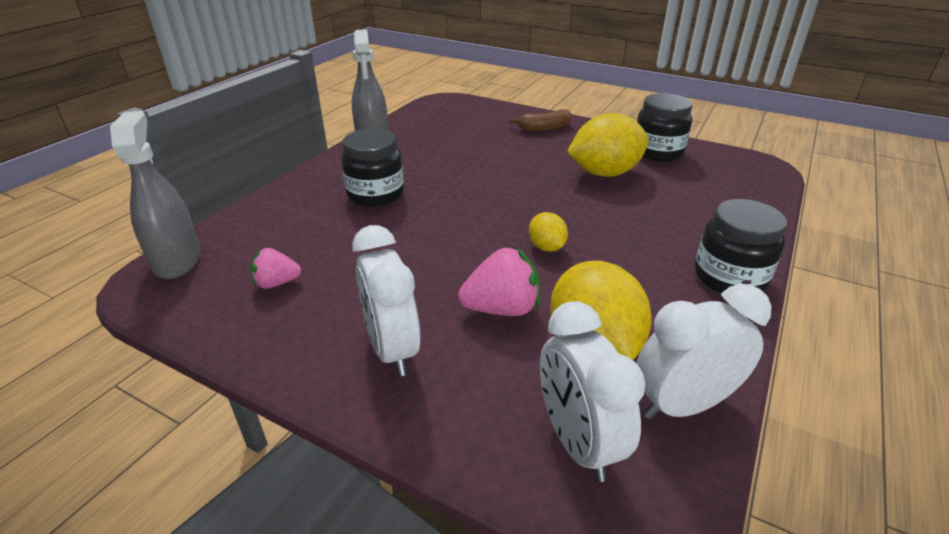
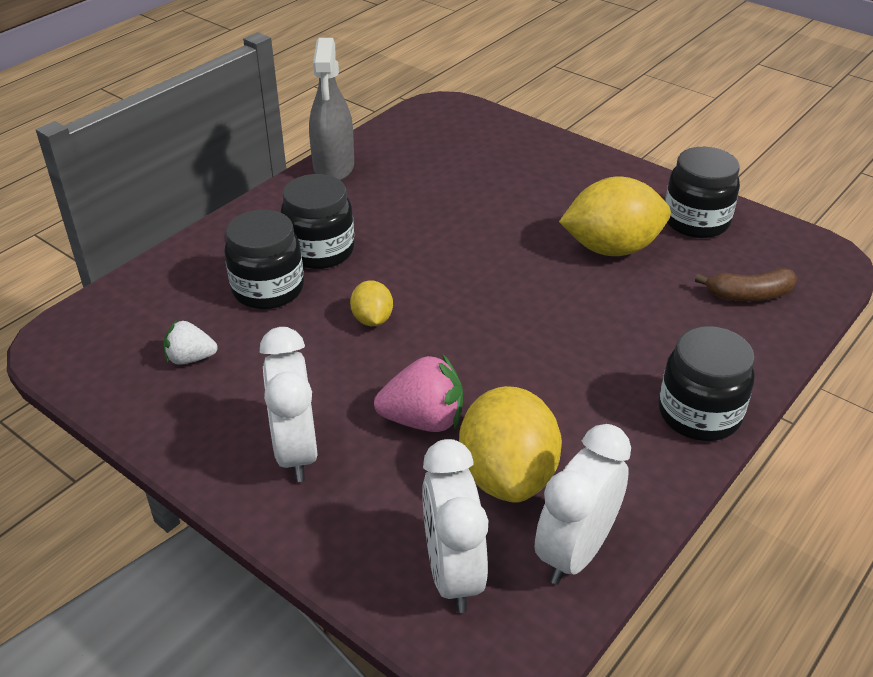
camera: 10 degrees right, 5 degrees up
grey spray bottle [110,111,200,279] -> none
pink strawberry [250,248,301,289] -> white strawberry [164,320,217,365]
brown banana [509,109,572,131] -> brown banana moved to [695,268,797,302]
yellow lemon [529,212,568,252] -> yellow lemon moved to [350,281,393,326]
white clock [637,284,771,420] -> white clock turned 45 degrees counterclockwise [535,424,631,585]
none -> black jar [224,210,304,309]

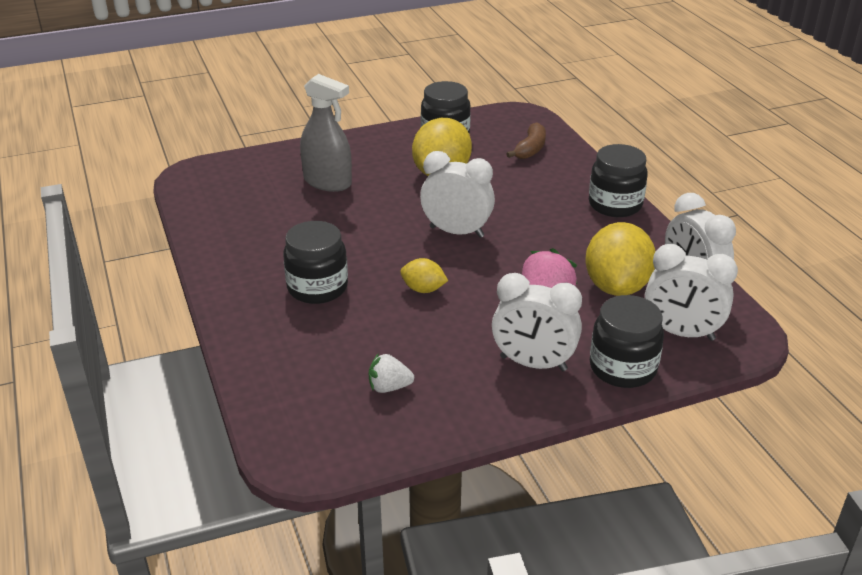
camera: 60 degrees left, 5 degrees down
white strawberry [164,320,217,365] -> white strawberry turned 60 degrees clockwise [369,353,414,393]
black jar [224,210,304,309] -> black jar moved to [590,295,664,388]
grey spray bottle [309,38,354,180] -> grey spray bottle moved to [300,74,352,192]
yellow lemon [459,386,562,503] -> yellow lemon turned 75 degrees clockwise [585,222,656,296]
none -> white clock [420,151,495,238]

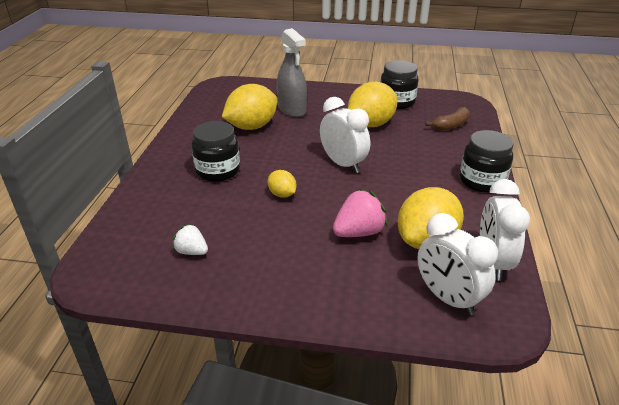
camera: 30 degrees right, 0 degrees up
white clock [492,273,582,371] -> none
black jar [590,295,664,388] -> none
none -> yellow lemon [222,84,278,130]

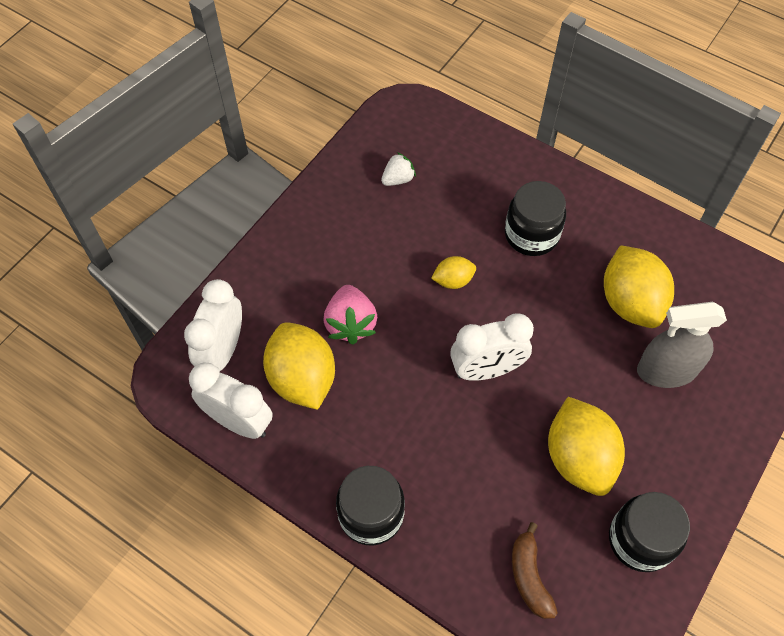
camera: 115 degrees right, 25 degrees up
white clock [417,213,498,316] -> white clock turned 60 degrees counterclockwise [184,279,242,371]

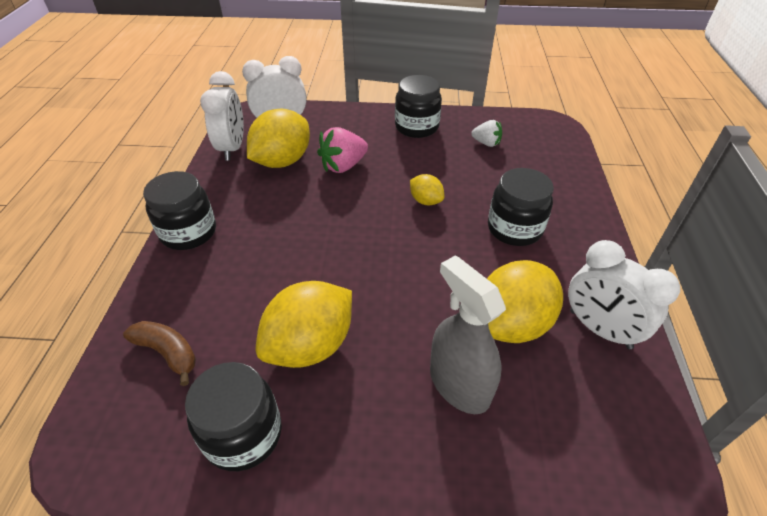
camera: 60 degrees right, 15 degrees down
white clock [450,313,534,381] -> white clock moved to [568,240,680,349]
brown banana [512,522,558,619] -> brown banana turned 75 degrees clockwise [123,321,196,386]
none -> black jar [395,75,442,138]

